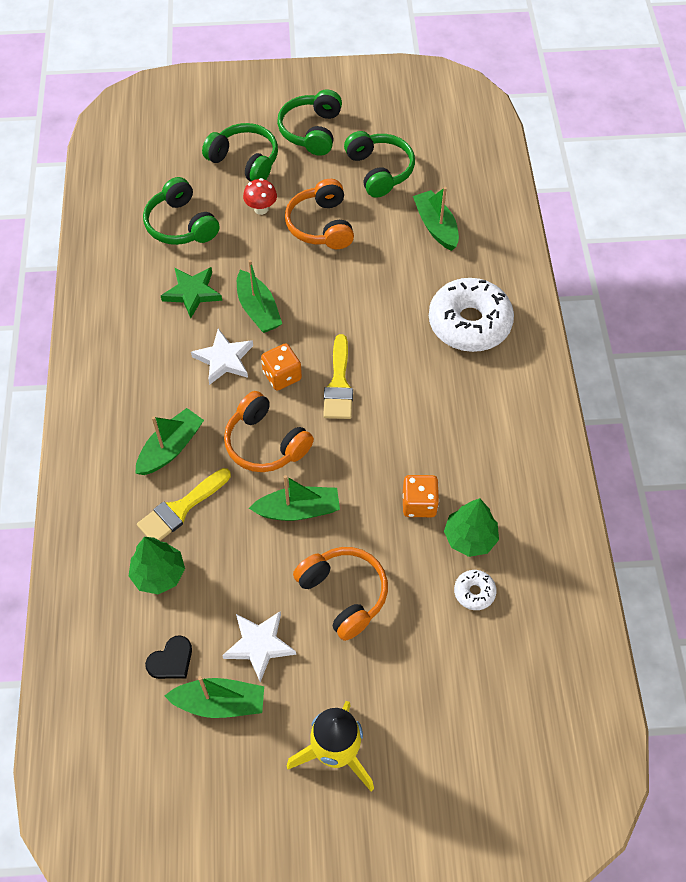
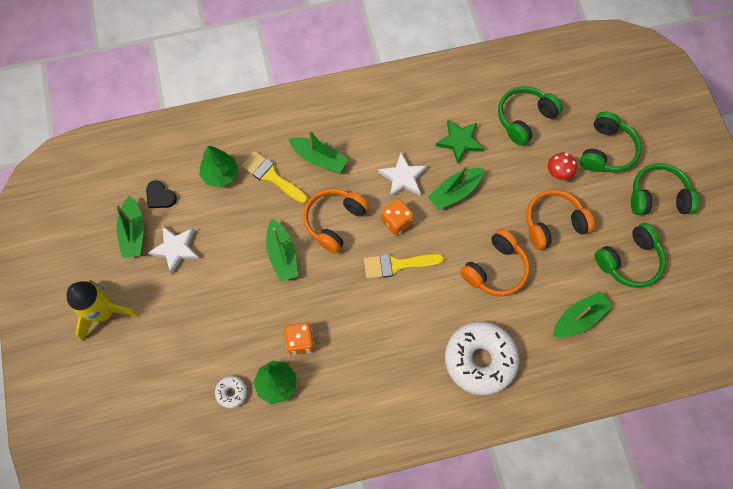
camera: 80 degrees right, 10 degrees up
orange headphones [293,547,388,641] -> orange headphones moved to [460,229,530,296]

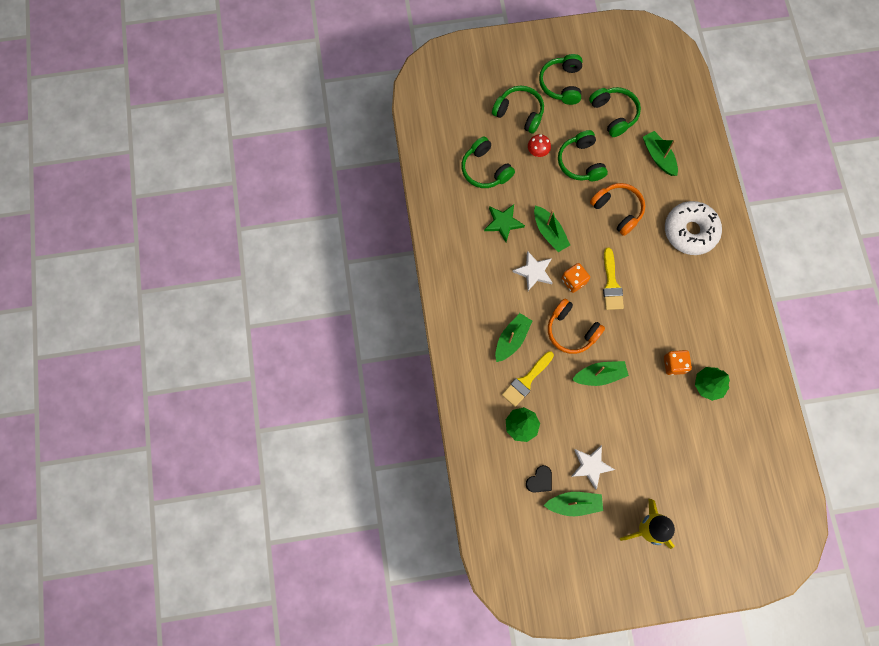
camera: 85 degrees left, 5 degrees up
white donut [215,376,247,408] -> none
orange headphones [526,190,595,250] -> green headphones [558,130,608,181]

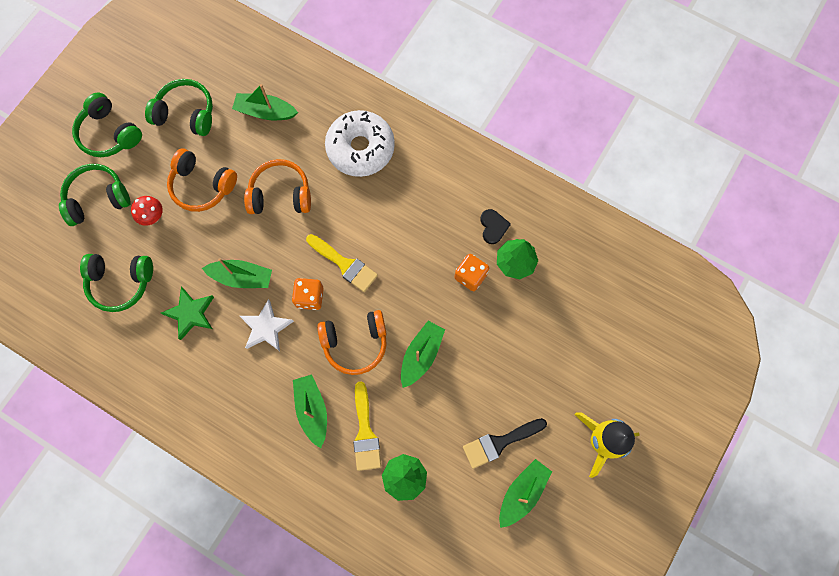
camera: 50 degrees left, 0 degrees up
black heart [526,465,552,493] -> black heart moved to [480,209,511,244]
green headphones [558,130,608,181] -> orange headphones [167,148,237,212]
white star [571,445,615,490] -> black brush [463,418,547,469]

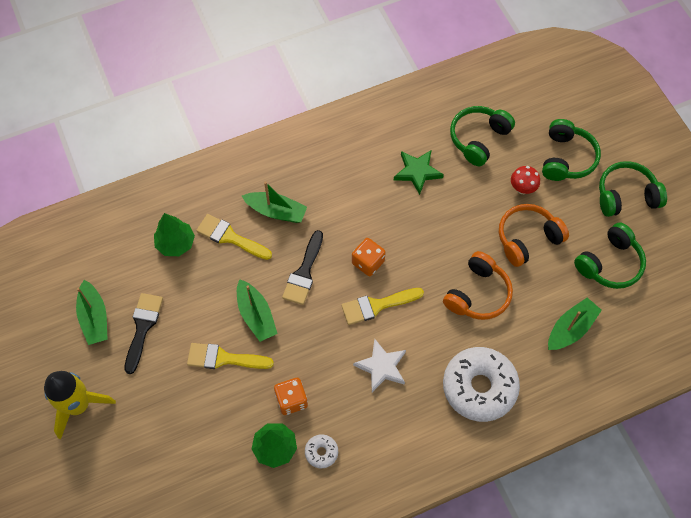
camera: 125 degrees right, 10 degrees down
green boat [202,258,272,288] -> none
white star [240,299,294,351] -> white star moved to [353,339,406,392]
orange headphones [317,310,387,375] -> black brush [282,230,323,305]
black heart [480,209,511,244] -> white donut [305,434,338,468]
none -> yellow brush [187,343,274,369]

